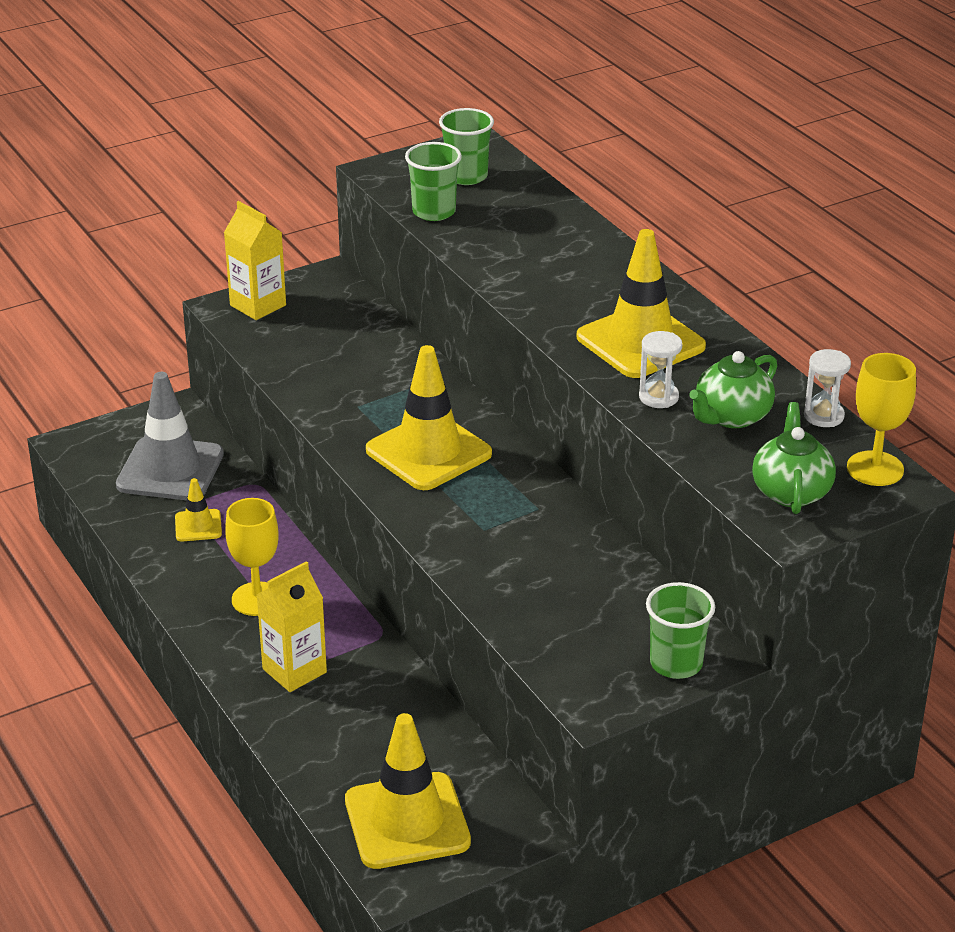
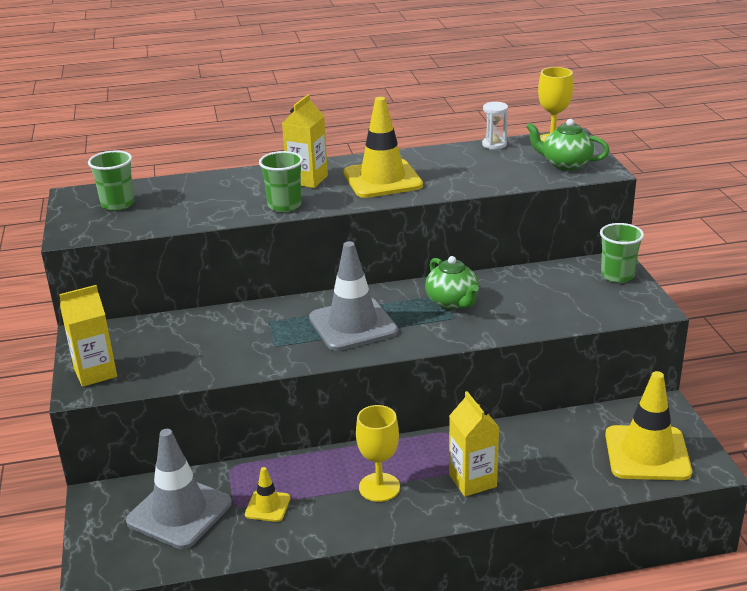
camera: 70 degrees left, 5 degrees down
yellow traffic cone [366,345,492,490] -> grey traffic cone [309,241,398,351]
green cup [405,142,462,221] -> green cup moved to [259,151,303,212]
white hourglass [639,331,682,408] -> none
green teapot [689,351,777,428] -> green teapot moved to [425,256,479,310]
none -> yellow carton [282,94,328,188]

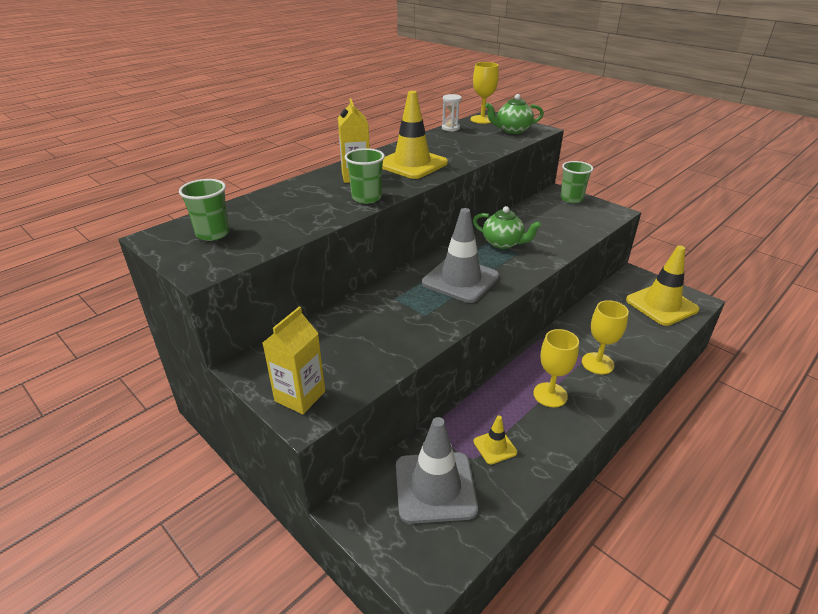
camera: 35 degrees left, 5 degrees up
yellow carton [449,391,499,497] -> yellow goblet [582,300,629,375]

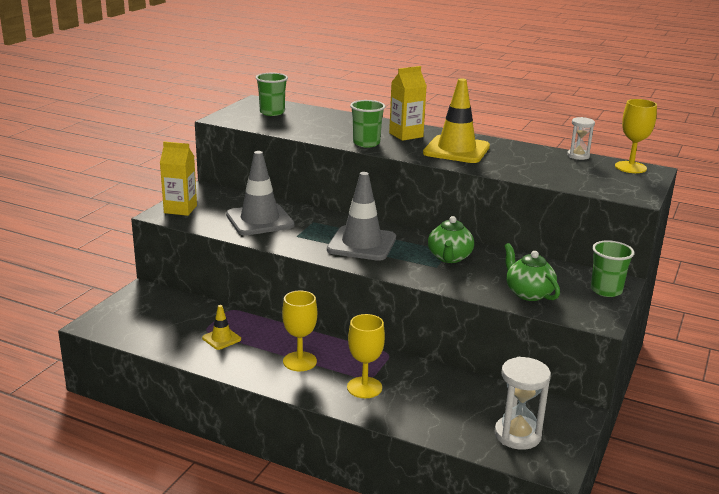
camera: 70 degrees right, 10 degrees down
grey traffic cone [396,417,478,524] -> grey traffic cone moved to [226,151,295,235]
green teapot [485,94,544,134] -> green teapot moved to [504,243,560,301]
yellow traffic cone [626,246,699,326] -> white hourglass [495,357,551,450]

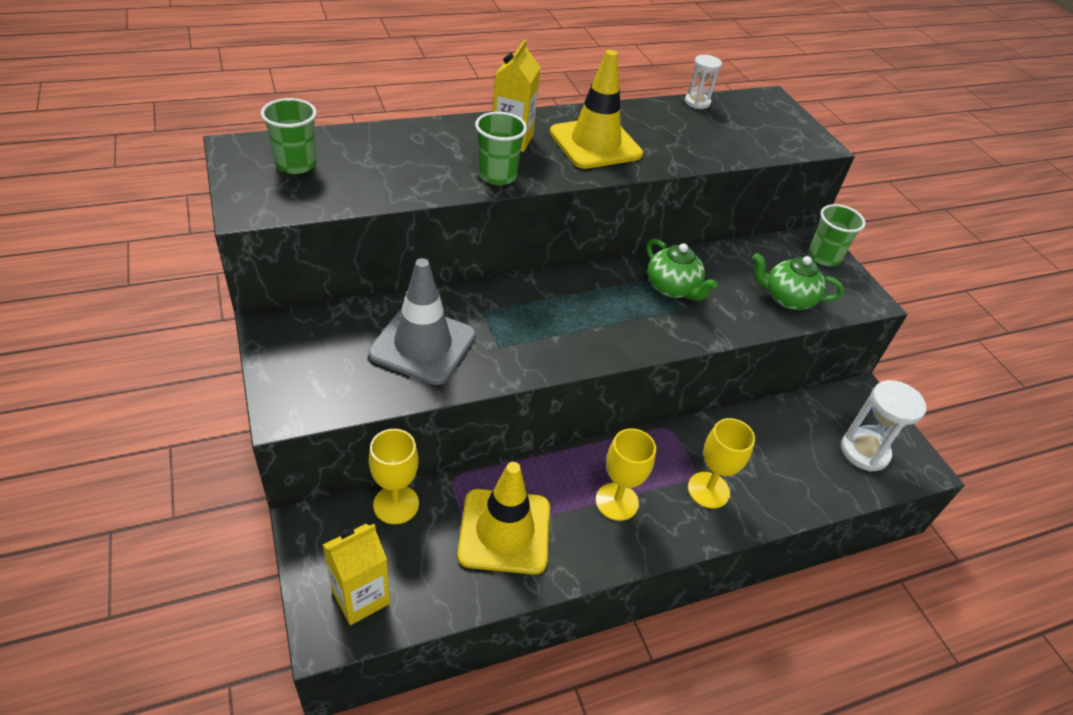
camera: 50 degrees left, 20 degrees up
yellow carton [160,142,197,216] -> yellow carton moved to [323,524,390,625]
yellow traffic cone [202,305,241,350] -> yellow traffic cone [458,462,550,574], size x2.06
grey traffic cone [327,172,396,261] -> none
yellow goblet [615,99,657,173] -> yellow goblet moved to [369,429,419,524]

